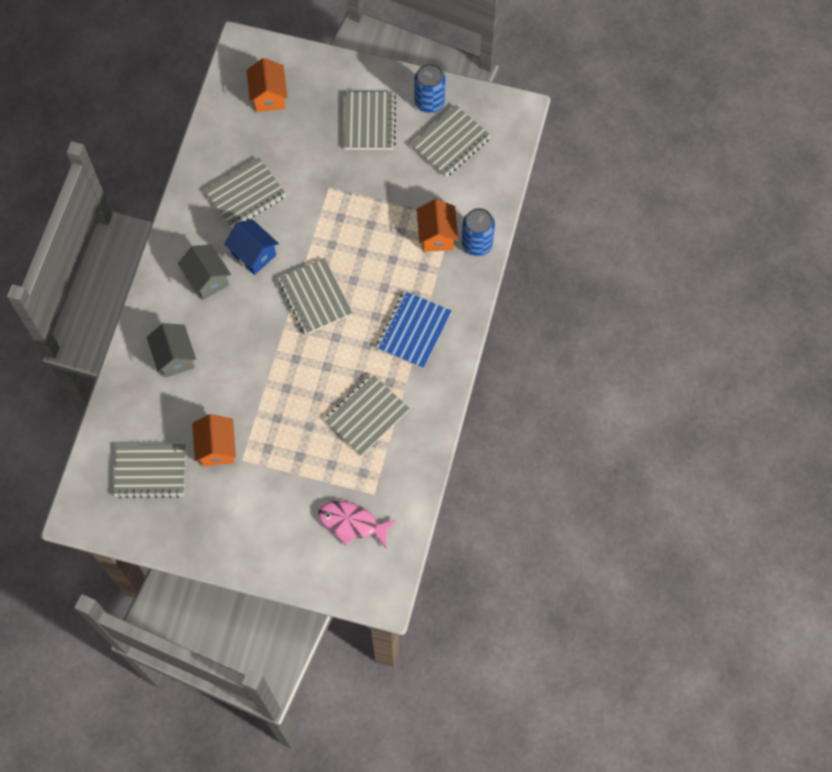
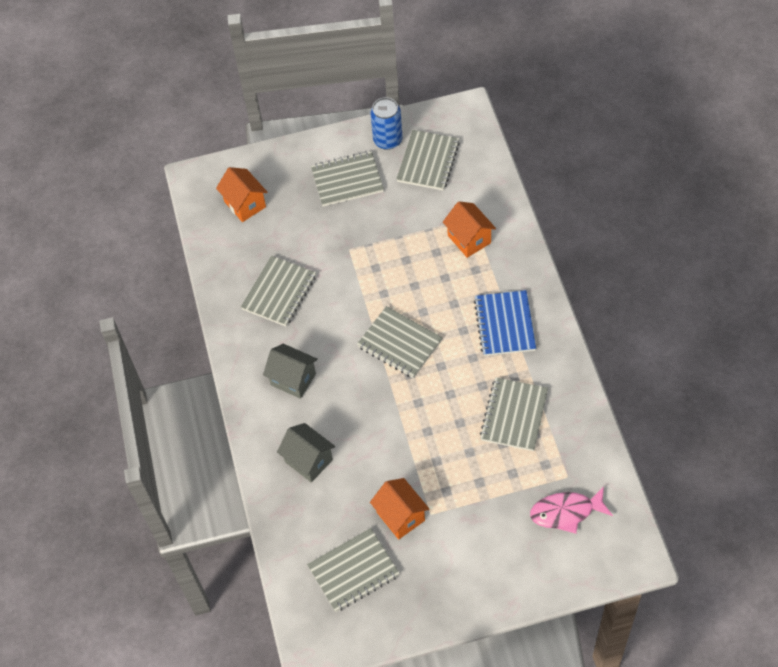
camera: 25 degrees left, 10 degrees down
blue house [224,219,279,275] -> none
grey notebook [344,91,396,150] -> grey notebook turned 75 degrees counterclockwise [311,151,384,206]
blue can [462,208,495,256] -> none

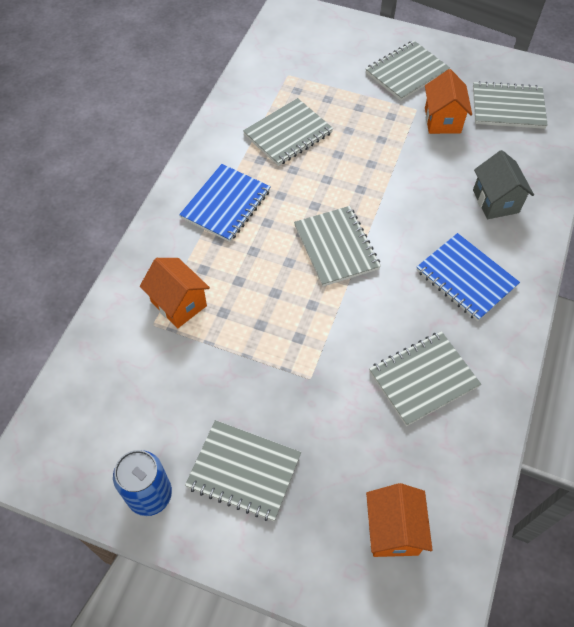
camera: 150 degrees left, 0 degrees up
grey house [263,344,318,399] -> blue notebook [417,233,520,321]
grey notebook [396,130,460,190] -> grey notebook moved to [366,41,450,101]
orange house [443,201,496,258] -> orange house turned 45 degrees counterclockwise [140,258,210,328]
pink fish [530,486,613,534] -> none

